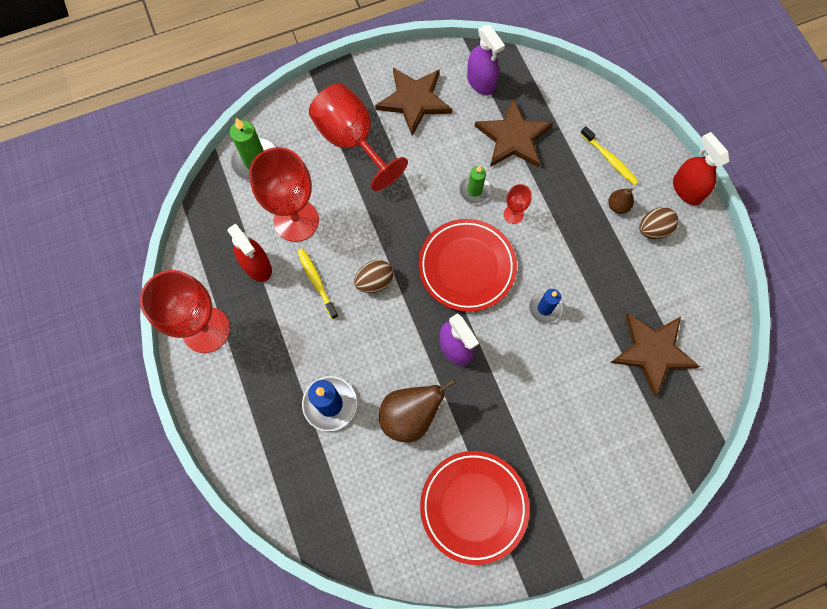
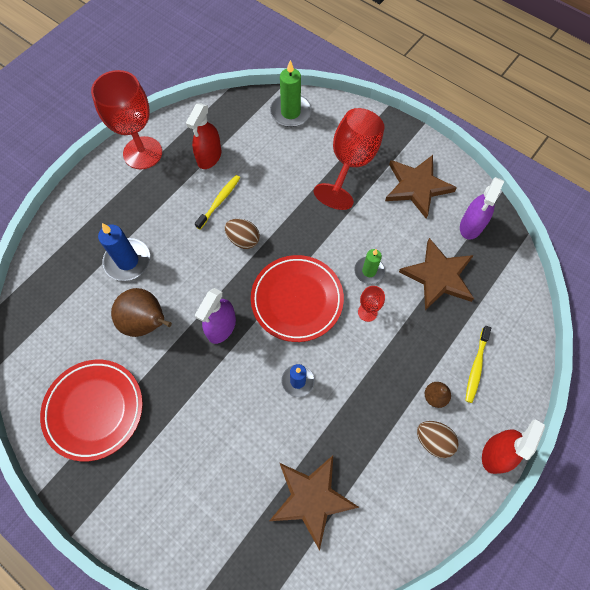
camera: 60 degrees right, 5 degrees down
red goblet [249,147,319,242] -> none

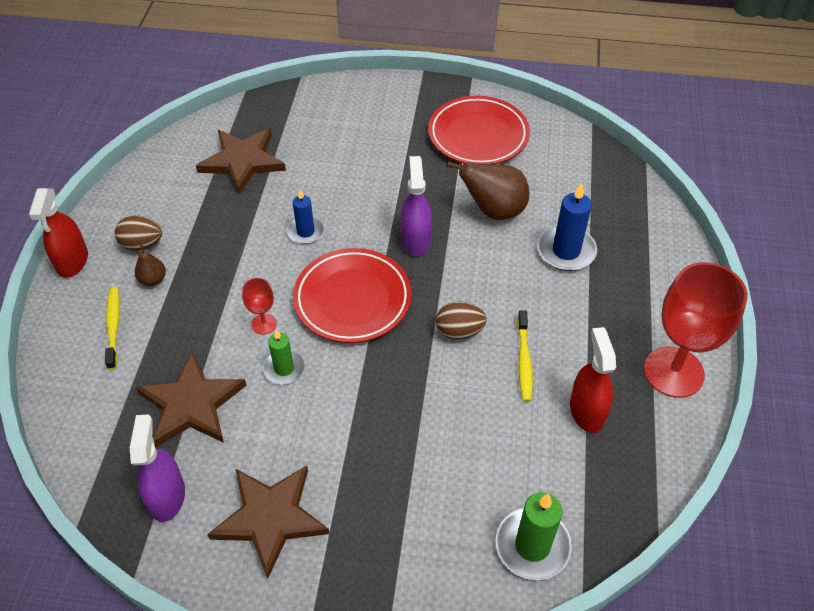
camera: 150 degrees right, 15 degrees down
red goblet [314,108,385,210] -> none

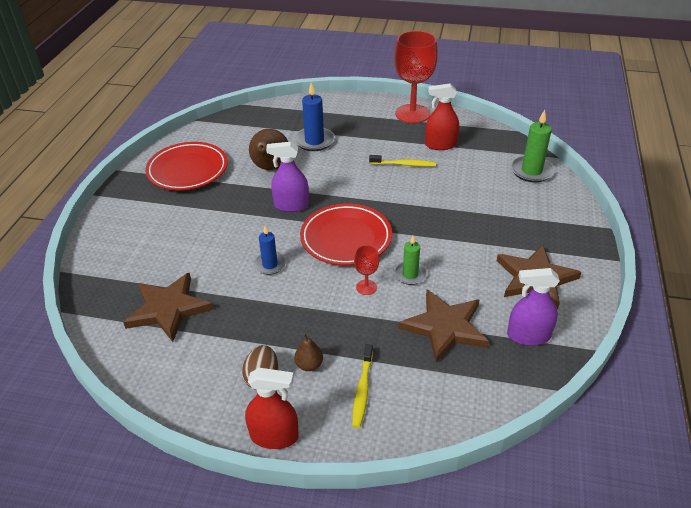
camera: 85 degrees left, 10 degrees down
yellow toothbrush [105,287,120,370] -> yellow toothbrush turned 75 degrees counterclockwise [352,344,373,428]
brown egg [436,302,487,340] -> none

